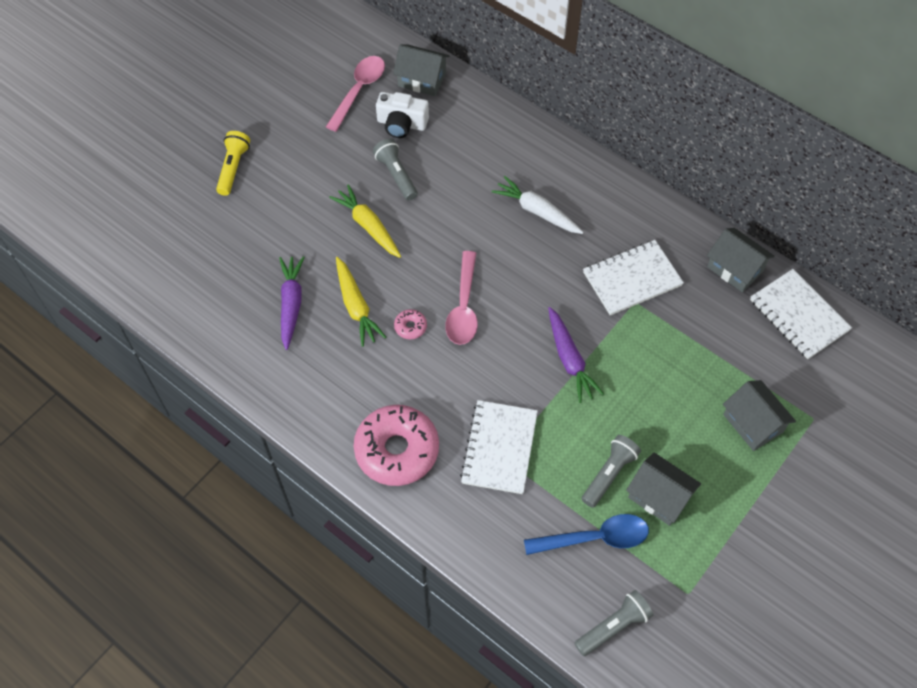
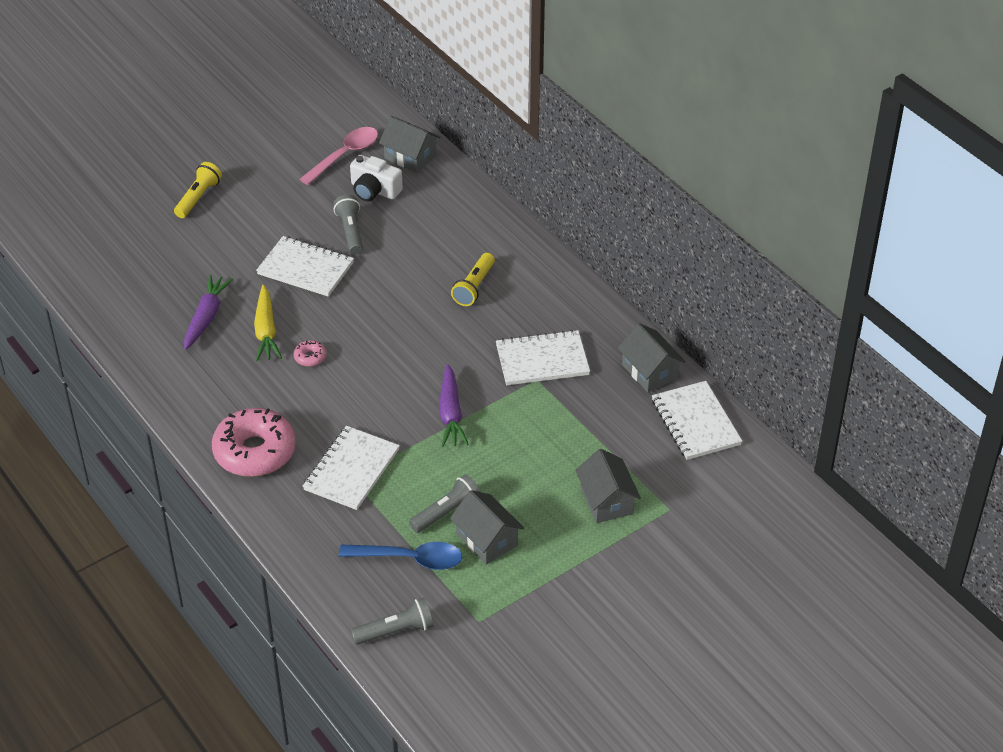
camera: 15 degrees right, 15 degrees down
yellow carrot [329,184,401,258] -> white notebook [256,236,354,297]
pink spoon [445,251,478,345] -> none
white carrot [491,176,584,234] -> yellow flashlight [451,253,495,306]

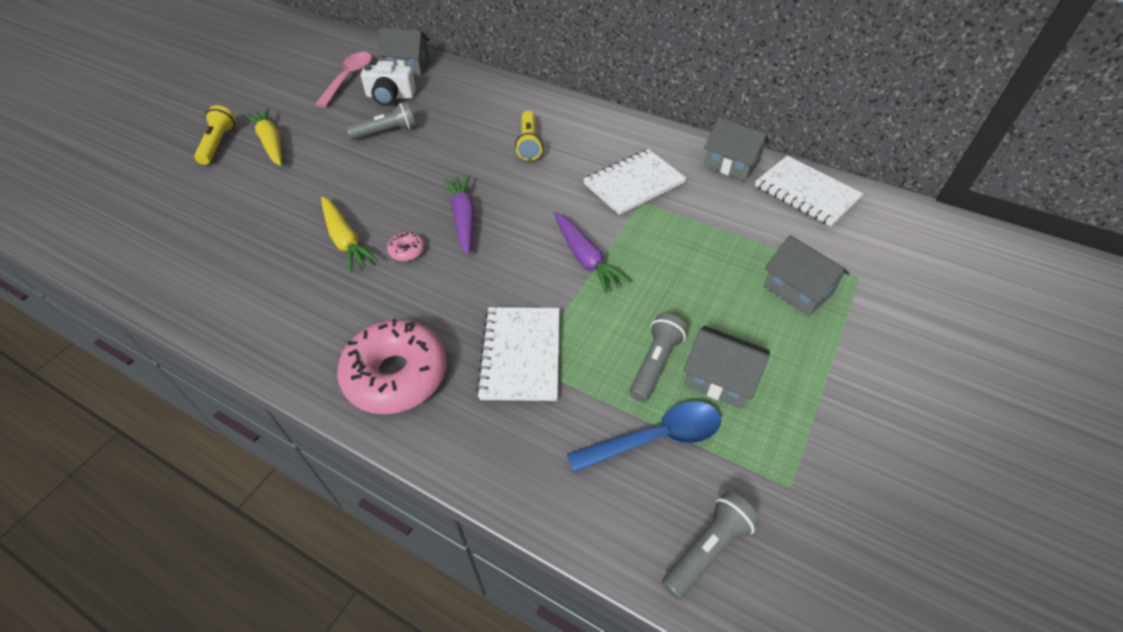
camera: 25 degrees left, 5 degrees up
purple carrot [184,275,233,350] -> purple carrot moved to [444,175,475,255]
white notebook [256,236,354,297] -> none
grey flashlight [333,194,363,254] -> grey flashlight turned 105 degrees clockwise [346,102,416,140]
none -> yellow carrot [245,108,282,166]

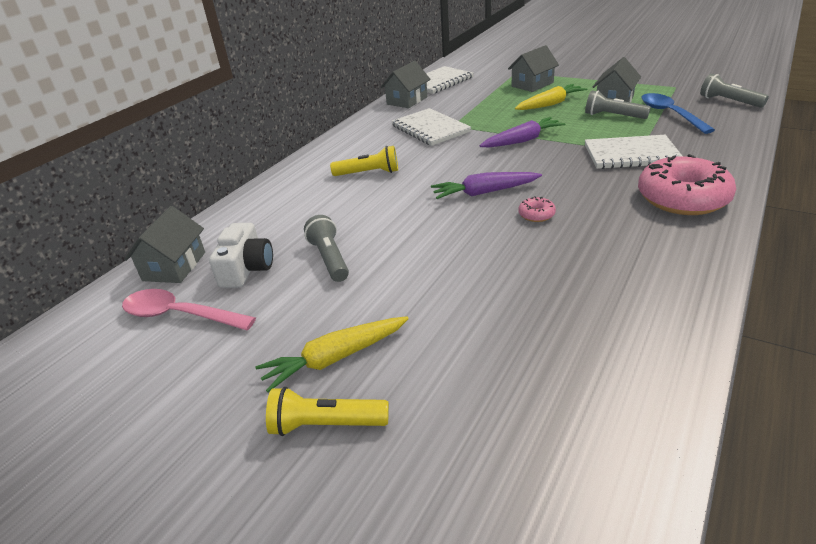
camera: 85 degrees left, 15 degrees down
yellow carrot [321,197,378,273] -> yellow carrot moved to [515,84,587,110]

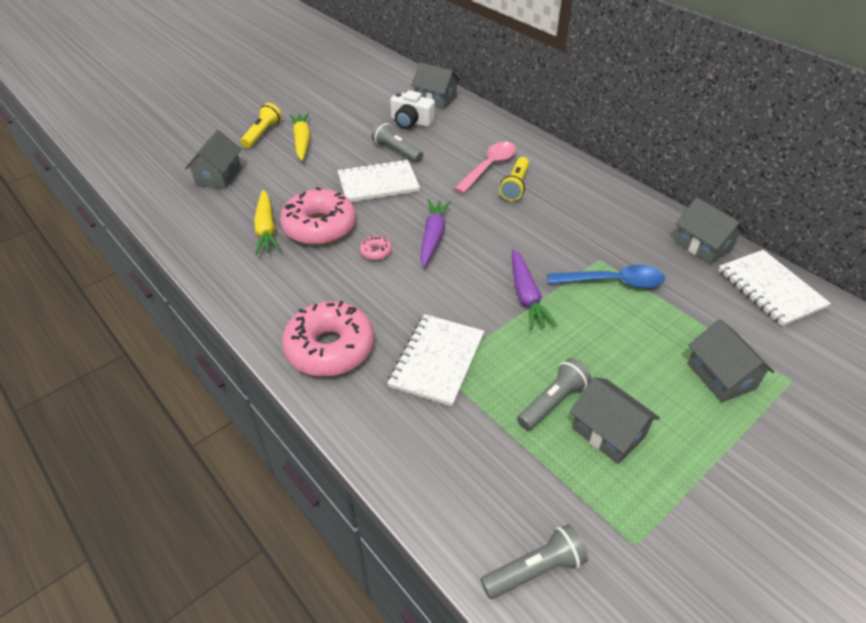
camera: 105 degrees right, 10 degrees up
pink spoon [122,289,256,331] -> pink spoon moved to [454,142,516,194]
grey flashlight [304,215,349,282] -> grey flashlight turned 135 degrees counterclockwise [371,122,423,162]
white notebook [392,108,471,146] -> white notebook moved to [338,159,420,202]
yellow carrot [515,84,587,110] -> yellow carrot moved to [254,190,281,255]
blue spoon [641,93,715,134] -> blue spoon moved to [547,265,665,289]
none -> grey house [185,130,241,189]
none -> pink donut [280,187,356,245]

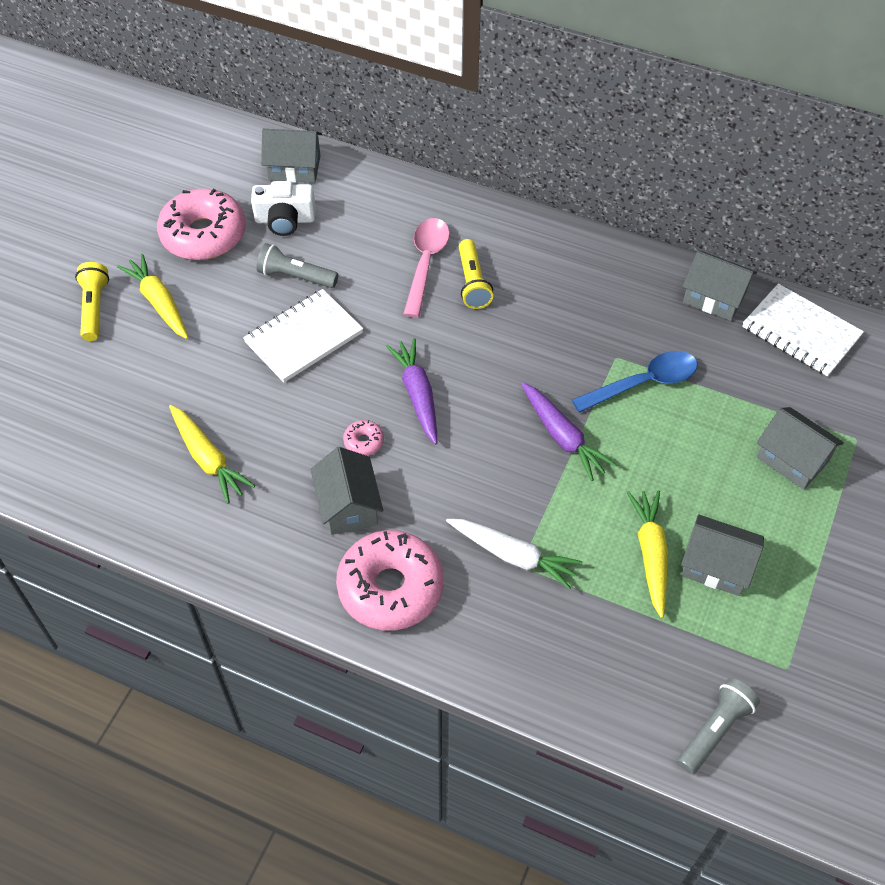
camera: 25 degrees left, 10 degrees up
grey house [185,130,241,189] -> grey house moved to [311,447,383,535]
pink donut [280,187,356,245] -> pink donut moved to [157,188,246,260]
white notebook [387,314,485,407] -> white carrot [446,519,583,589]
grey flashlight [517,358,592,430] -> yellow carrot [627,490,668,618]

